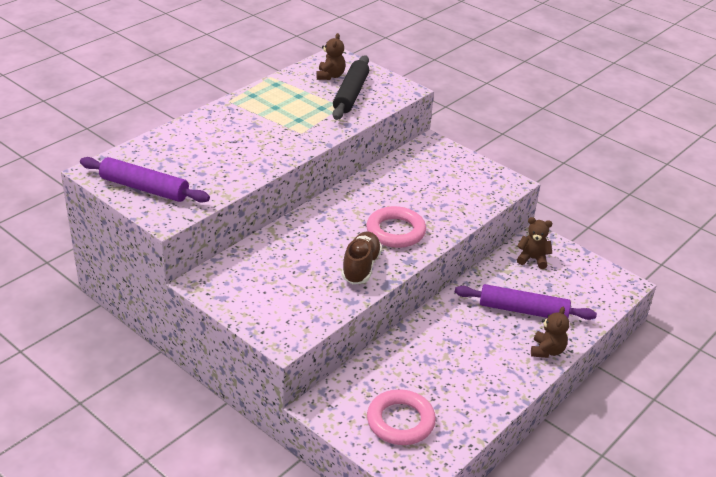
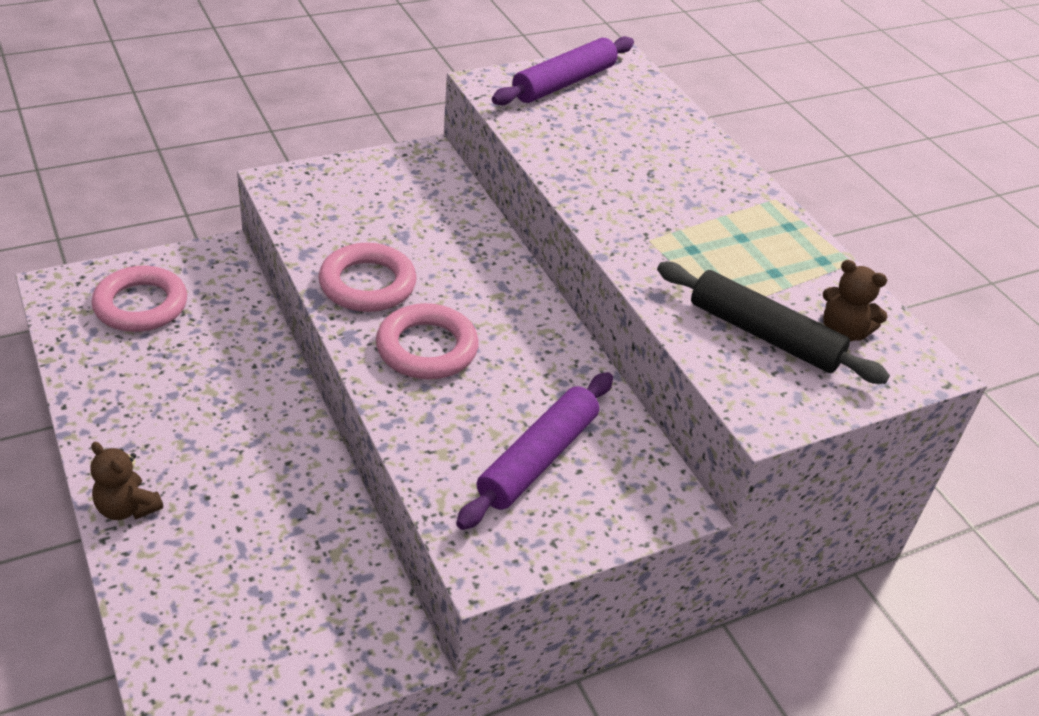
camera: 110 degrees right, 5 degrees up
brown shoe [342,232,382,284] -> pink ring [318,243,417,312]
purple rolling pin [455,284,597,320] -> purple rolling pin moved to [456,372,613,530]
brown teddy bear [517,217,552,269] -> none

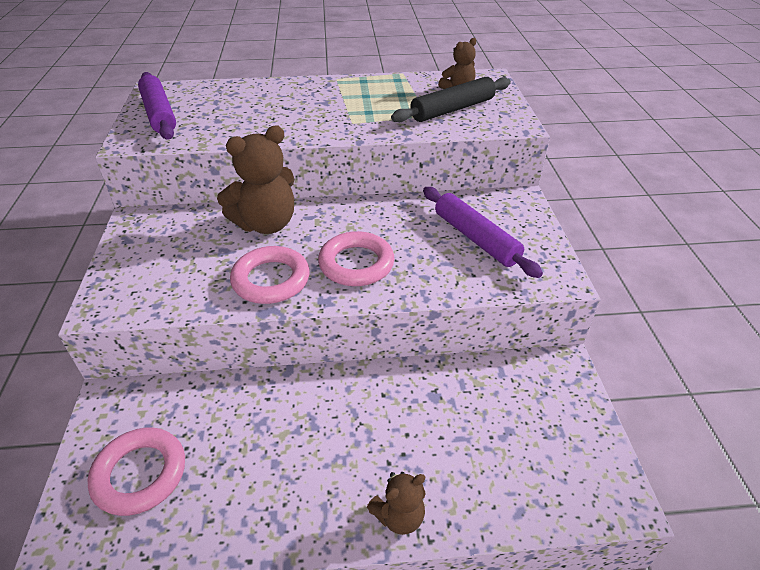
camera: 65 degrees left, 0 degrees up
none -> brown teddy bear [217,126,294,234]

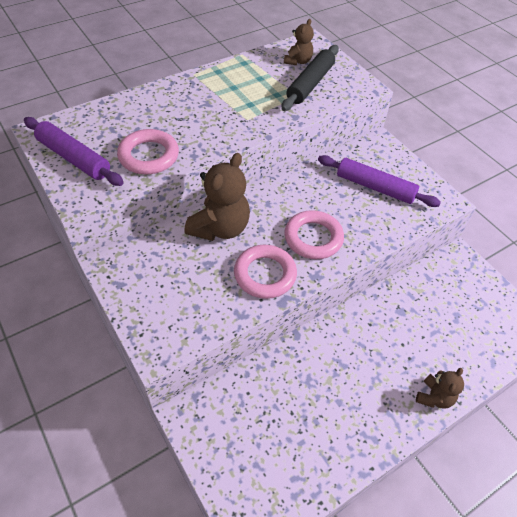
camera: 30 degrees left, 10 degrees up
pink ring [88,428,185,516] -> pink ring moved to [117,129,179,174]

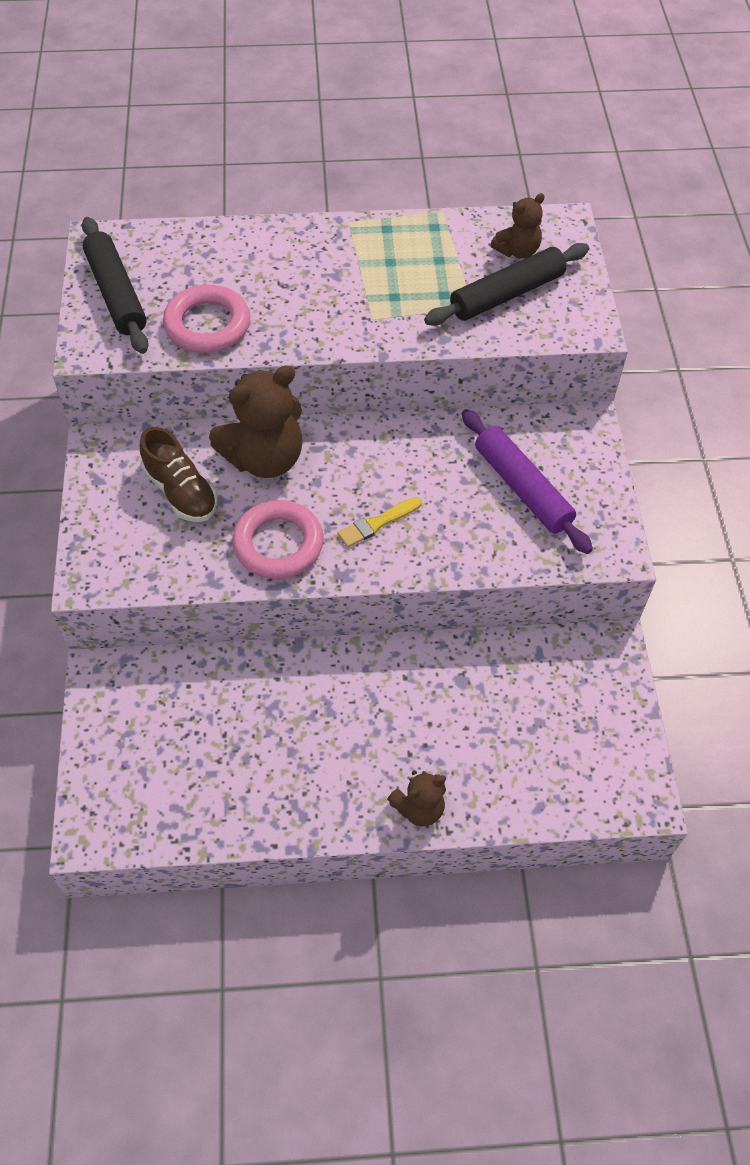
camera: 30 degrees right, 5 degrees up
purple rolling pin [24,117,124,186] -> black rolling pin [82,217,149,354]
pink ring [284,210,344,259] -> yellow brush [337,497,422,547]
none -> brown shoe [140,427,217,522]

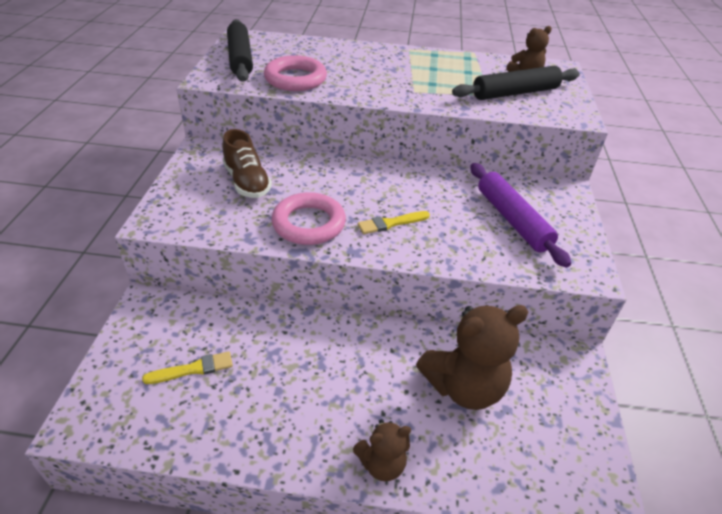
camera: 10 degrees right, 15 degrees down
brown teddy bear [209,365,302,478] -> brown teddy bear moved to [416,305,529,410]
none -> yellow brush [142,351,233,384]

